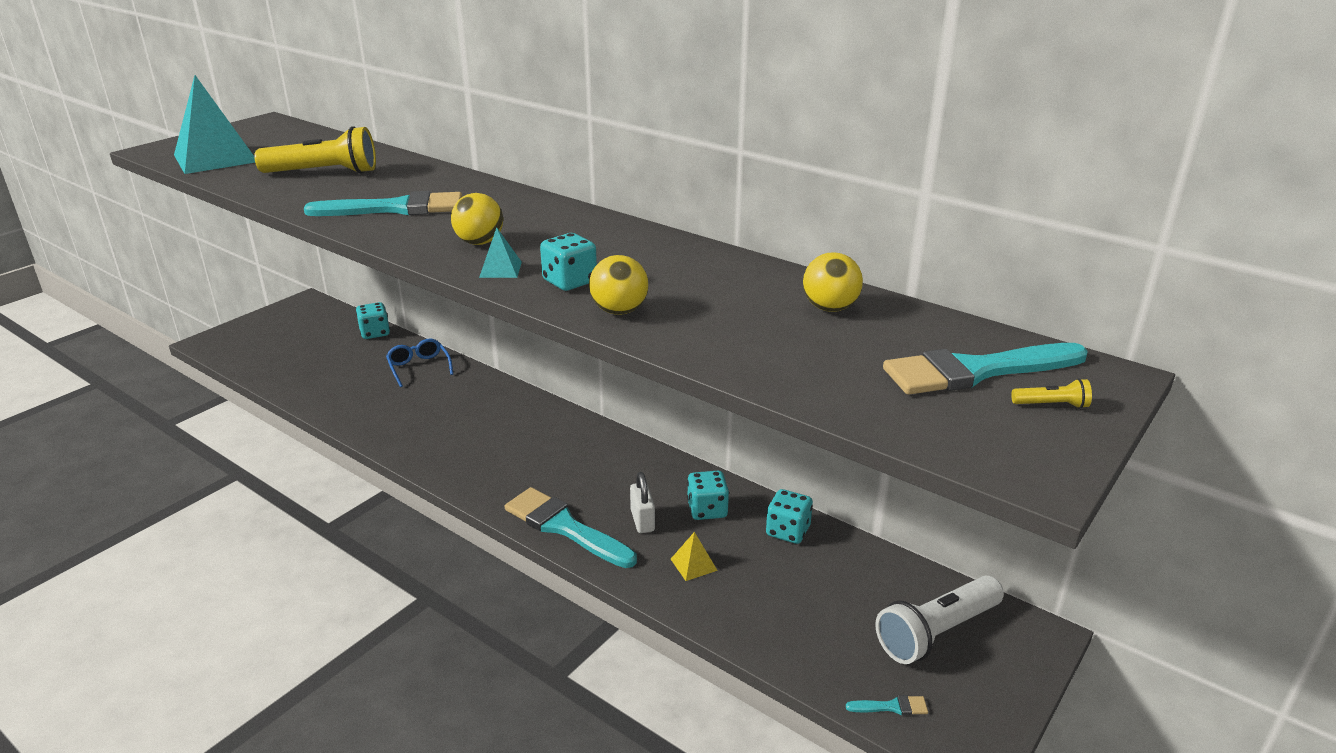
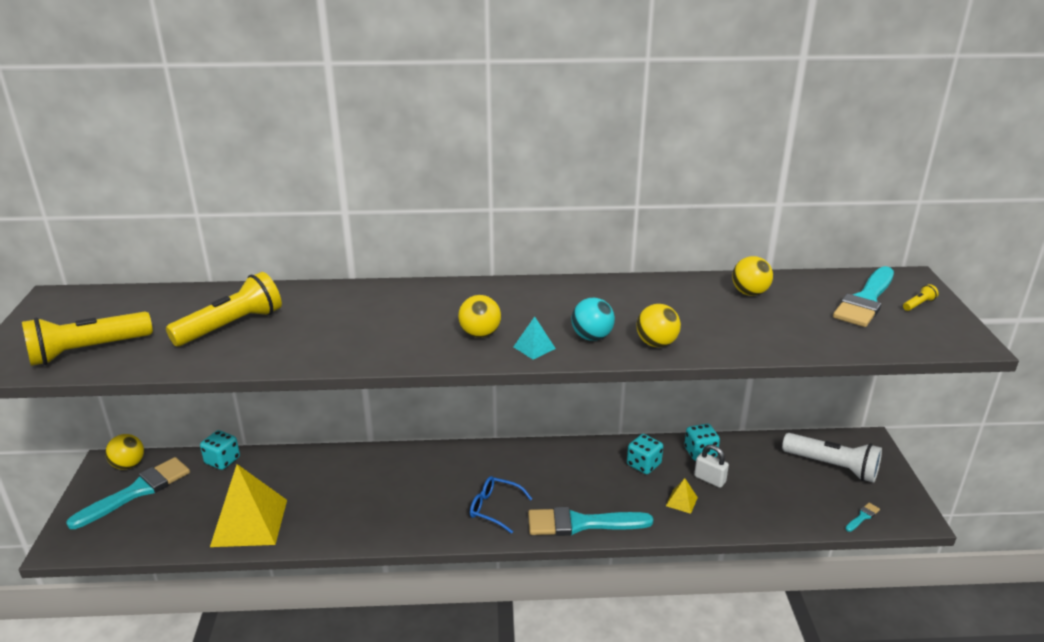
camera: 40 degrees left, 0 degrees up
turquoise pyramid [174,75,255,174] -> yellow flashlight [22,311,153,366]
turquoise brush [304,191,462,216] -> turquoise brush moved to [66,457,190,529]
blue glasses [386,338,453,387] -> blue glasses moved to [470,476,532,534]
turquoise dice [540,233,597,291] -> turquoise ball [572,298,615,341]
white padlock [630,472,655,533] -> white padlock moved to [694,444,729,488]
white flashlight [875,576,1004,664] -> white flashlight turned 75 degrees counterclockwise [782,433,882,483]
none -> yellow ball [105,434,144,470]
none -> yellow pyramid [210,464,287,547]

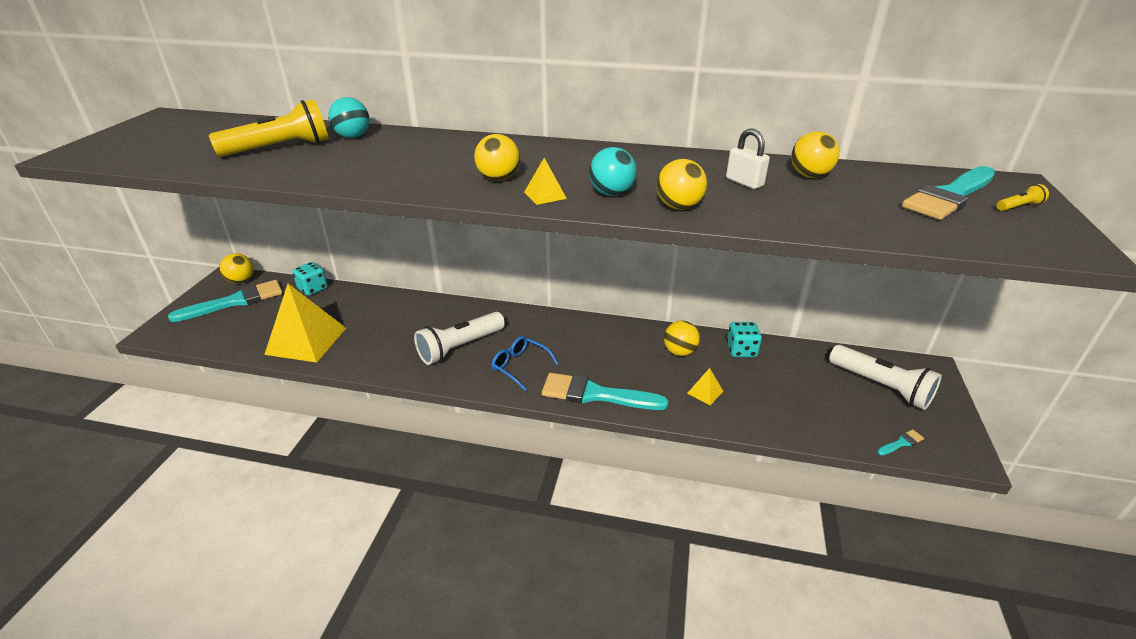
camera: 15 degrees right, 5 degrees up
yellow flashlight [22,311,153,366] -> none
turquoise pyramid [513,317,556,360] -> yellow pyramid [524,158,567,205]
turquoise dice [627,434,663,474] -> yellow ball [664,321,700,356]
white padlock [694,444,729,488] -> white padlock moved to [726,128,770,189]
none -> turquoise ball [328,97,369,138]
none -> white flashlight [414,312,505,365]

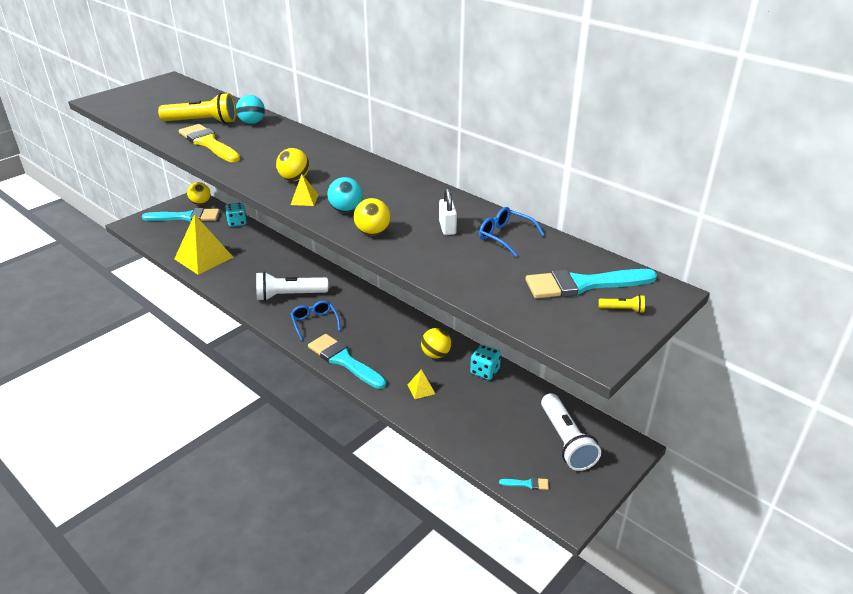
camera: 30 degrees right, 0 degrees up
yellow ball [791,131,840,178] -> blue glasses [479,207,545,257]
none -> yellow brush [179,124,240,162]

